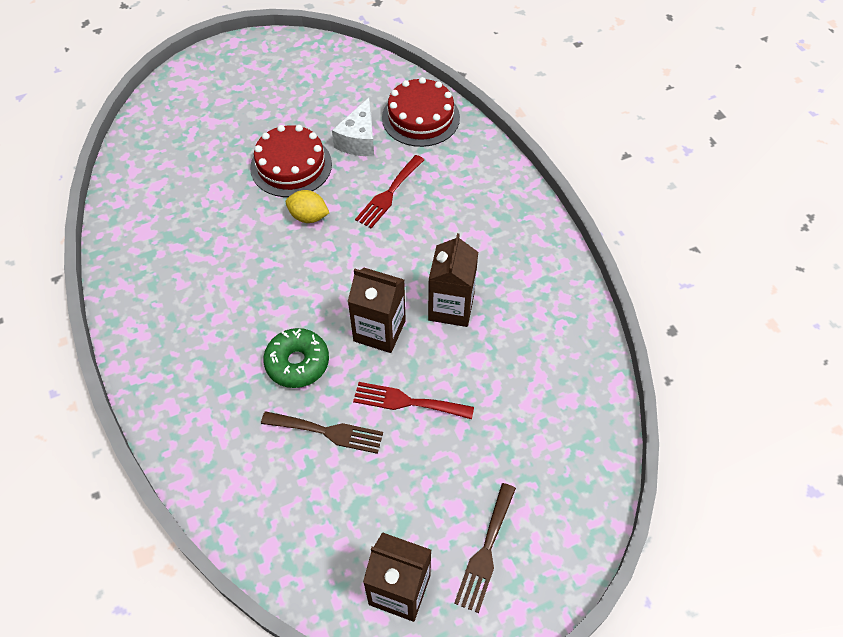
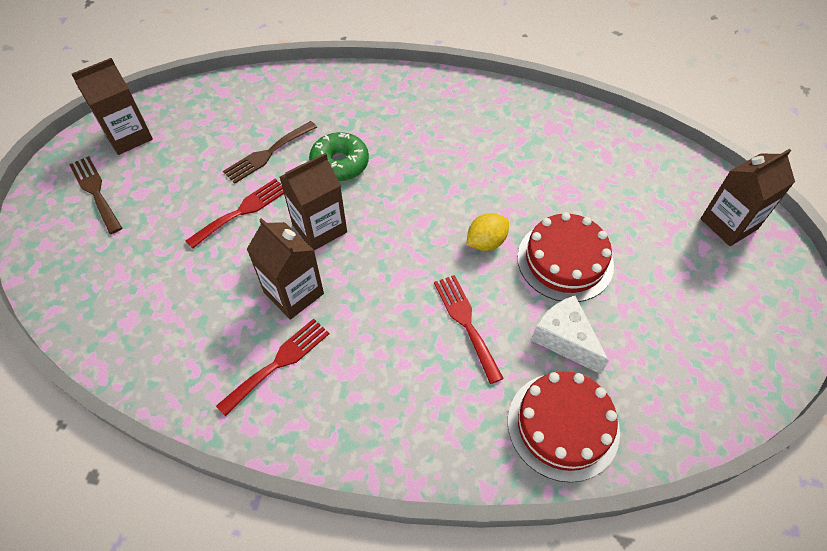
camera: 125 degrees right, 0 degrees up
none -> red fork [216,318,330,416]
none -> brown carton [700,149,795,246]

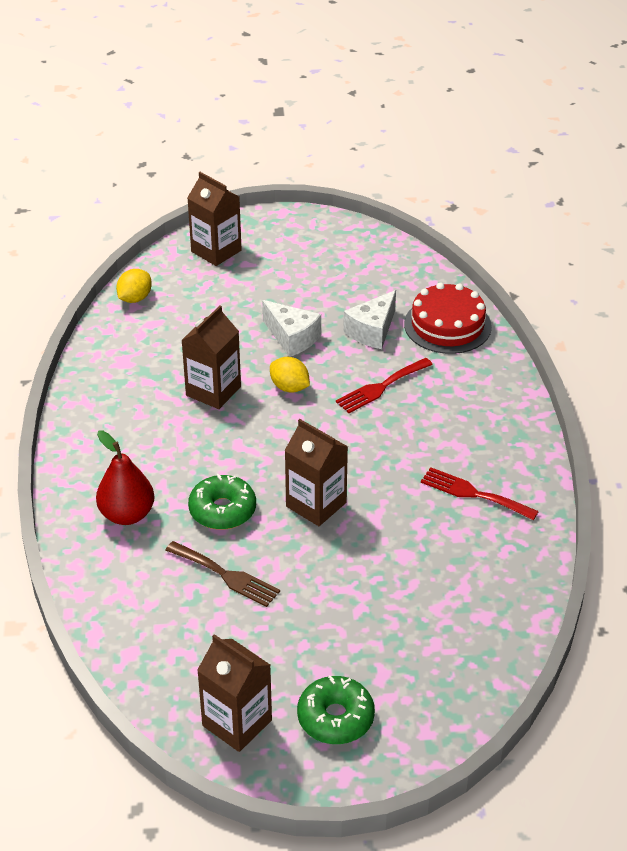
camera: 105 degrees left, 15 degrees down
brown fork [69,156,122,234] -> green donut [297,675,375,744]
red fork [186,178,284,249] -> none
brown carton [247,218,324,320] -> brown carton moved to [182,305,241,409]
red cake [517,212,614,302] -> white cheese [262,300,321,357]
none -> red pear [96,430,154,525]
none -> yellow lemon [116,269,152,303]

